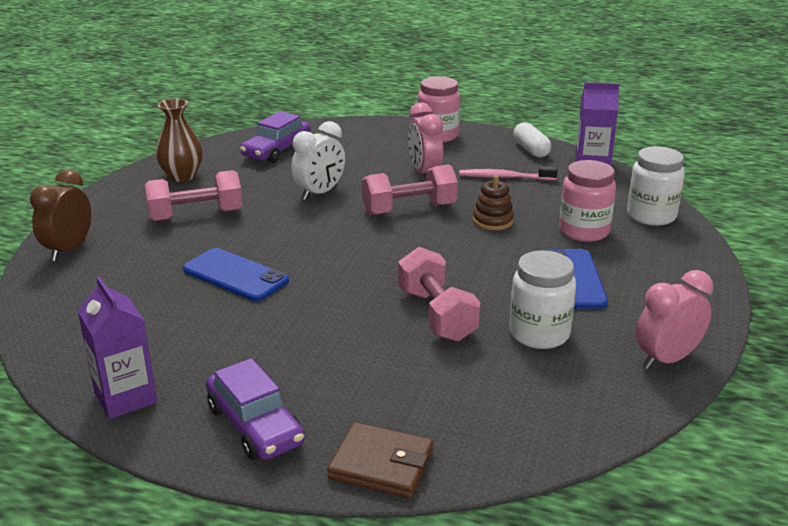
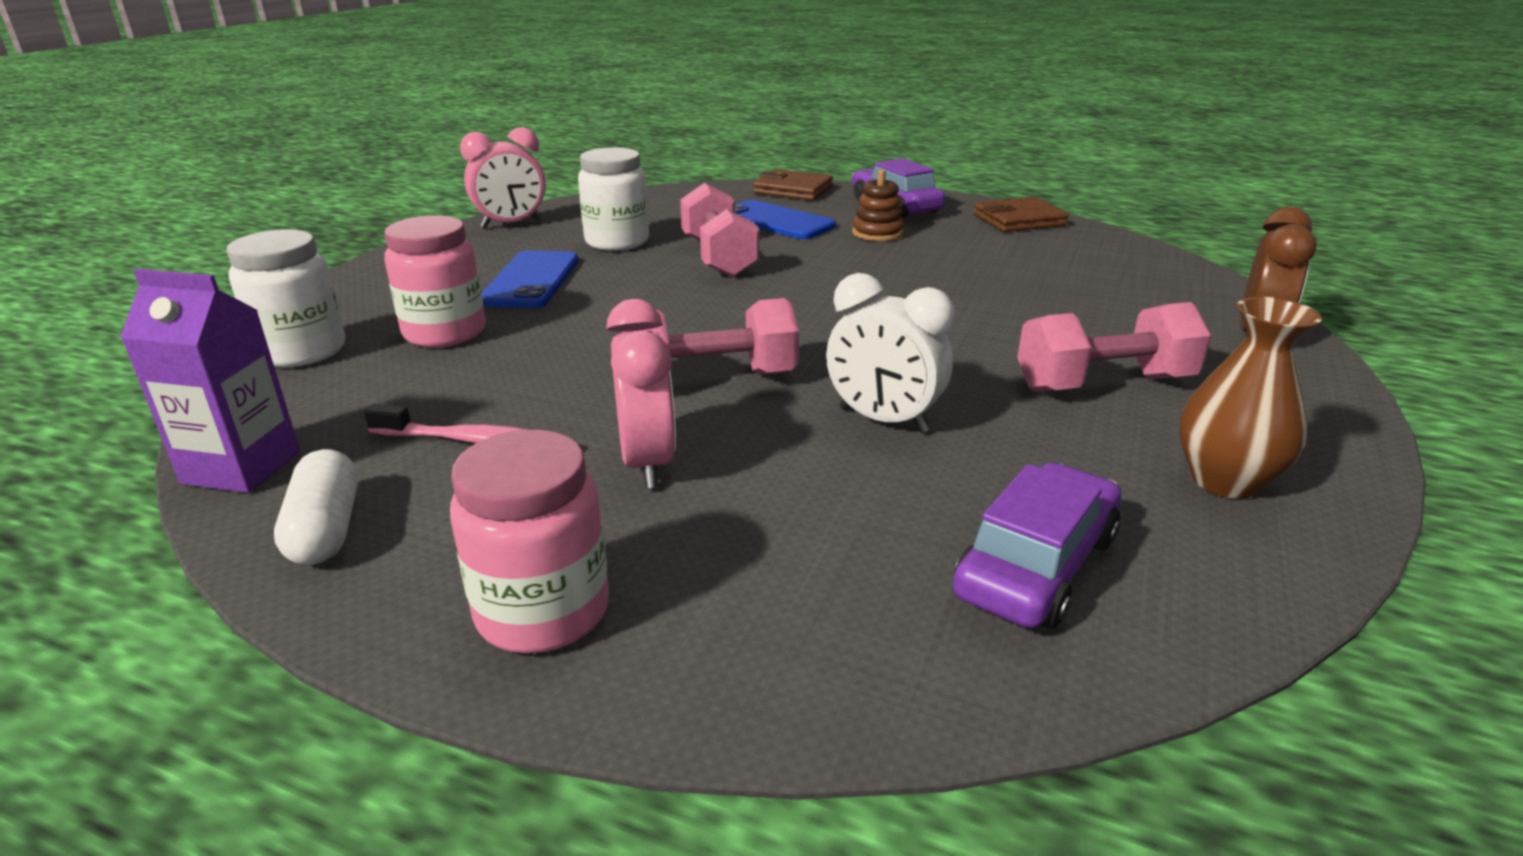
camera: 175 degrees left, 0 degrees up
purple carton [78,276,157,419] -> brown wallet [973,197,1069,232]
blue phone [183,248,289,301] -> blue phone moved to [735,200,836,239]
white clock [291,121,345,200] -> white clock turned 105 degrees counterclockwise [826,273,955,433]
brown stacking toy [473,175,514,230] -> brown stacking toy moved to [852,170,904,241]

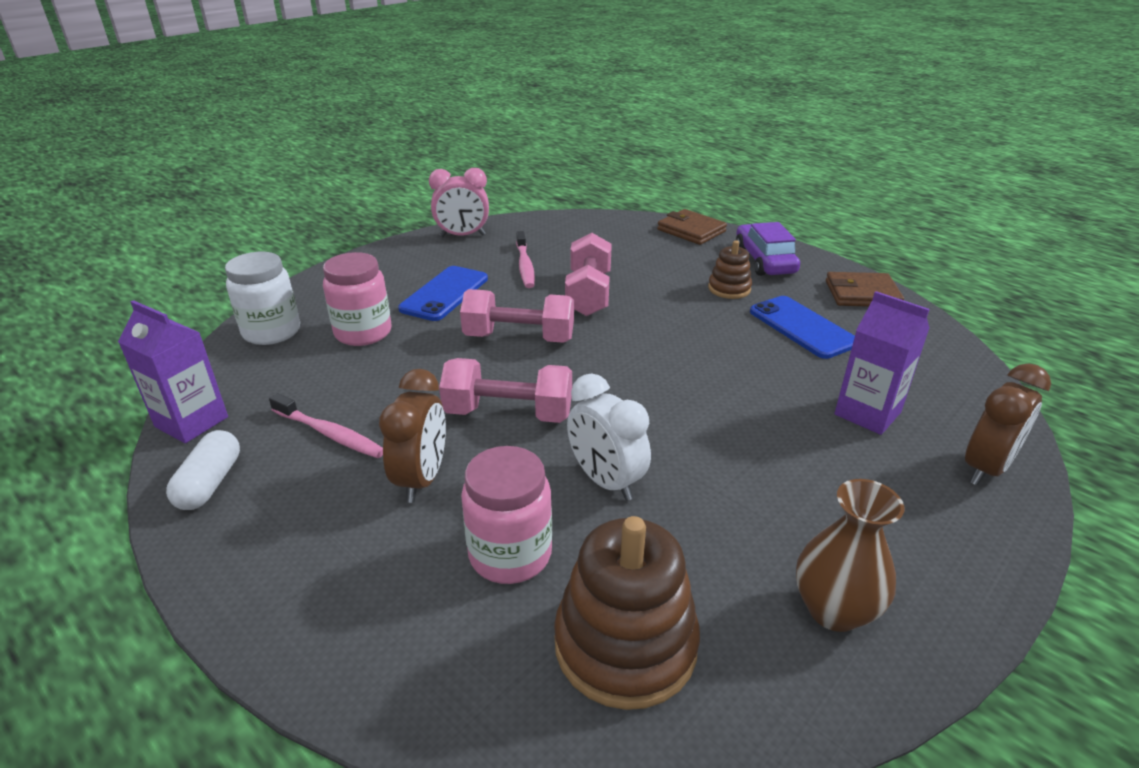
camera: 20 degrees right, 5 degrees up
pink jar [450,430,609,653] -> pink jar moved to [461,446,552,584]
white jar [578,147,649,251] -> pink toothbrush [516,231,535,288]
pink clock [606,299,676,488] -> brown clock [379,369,446,503]
blue phone [735,200,836,239] -> blue phone moved to [750,296,855,359]
purple car [953,462,1121,629] -> brown stacking toy [554,516,700,710]
pink dumbbell [1017,302,1211,392] -> pink dumbbell moved to [460,289,574,343]
none -> purple carton [834,291,930,435]

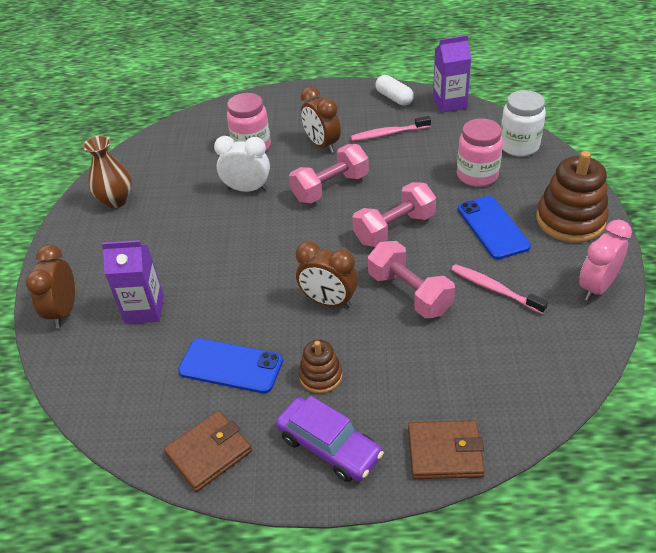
camera: 140 degrees right, 10 degrees up
brown stacking toy [554,516,700,710] -> brown stacking toy moved to [536,151,609,243]
none -> brown clock [296,241,358,308]

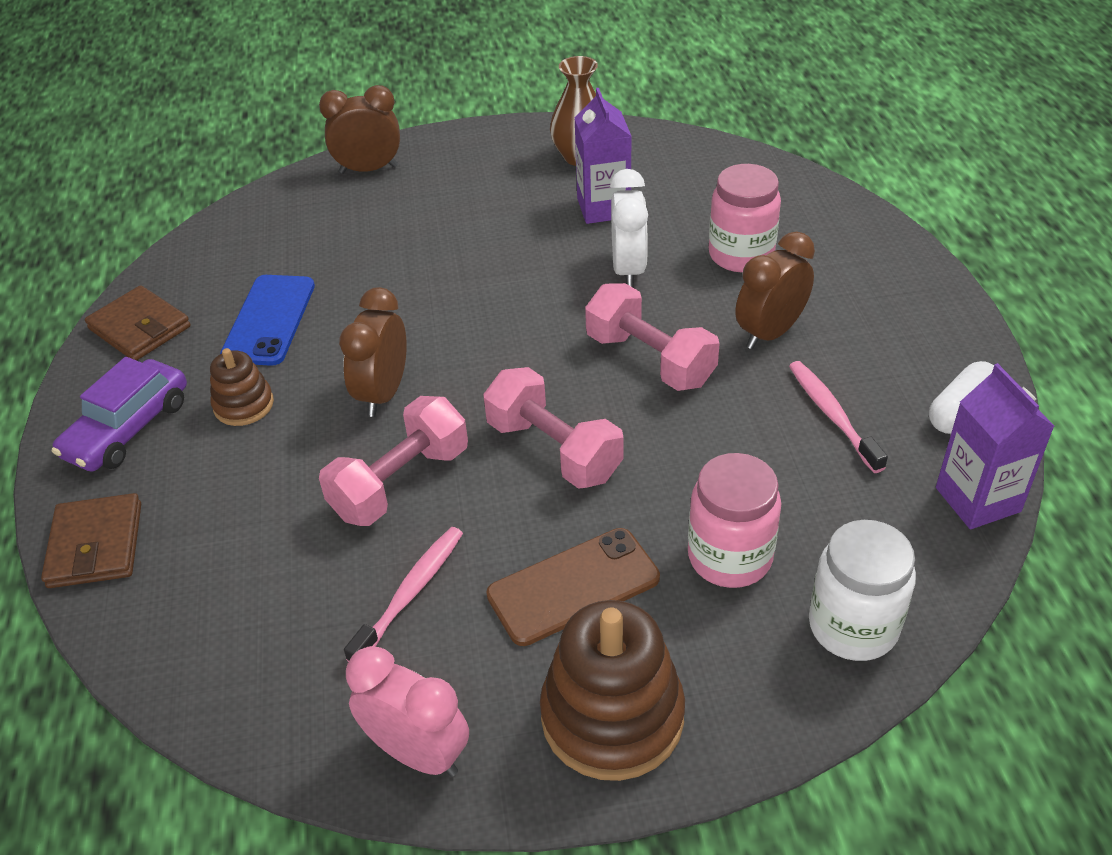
camera: 80 degrees right, 0 degrees up
purple carton [101,240,164,324] -> purple carton moved to [575,88,632,224]
blue phone [458,196,531,259] -> brown phone [486,528,660,646]

